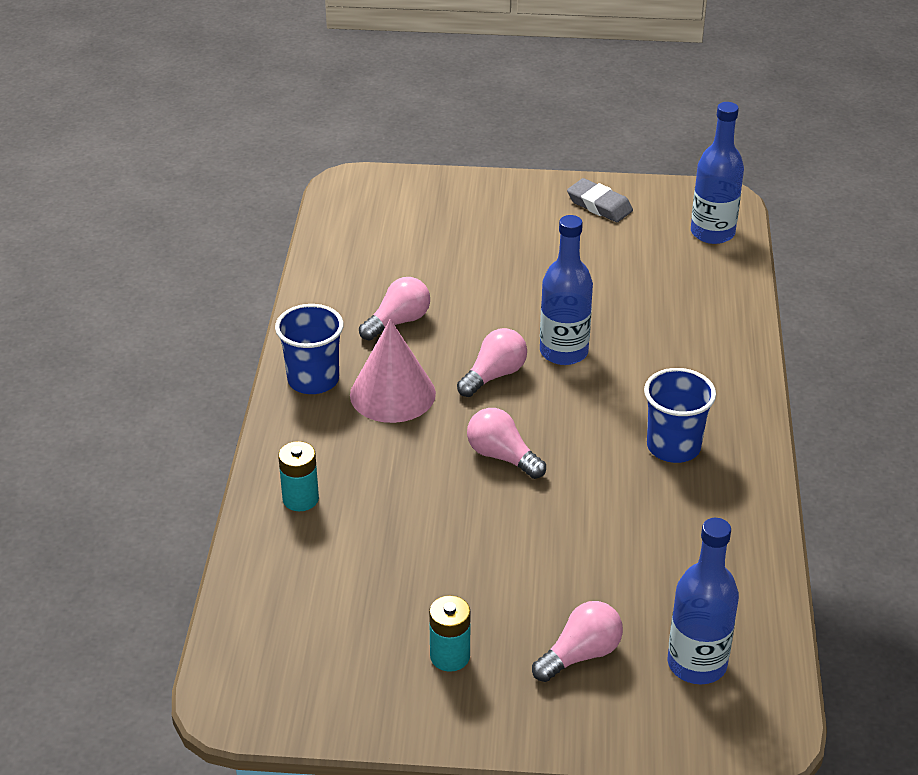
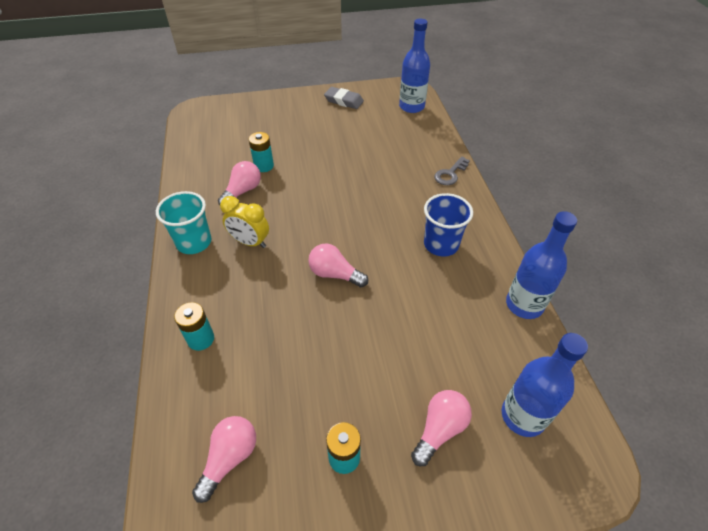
camera: 15 degrees left, 10 degrees up
blue cup [275,304,344,394] -> turquoise cup [156,191,212,254]
pink cone [350,319,436,423] -> yellow clock [220,196,269,248]
pink light bulb [457,328,527,397] -> pink light bulb moved to [192,416,256,503]
blue bottle [540,215,593,365] -> blue bottle moved to [506,211,577,319]
none -> turquoise battery [249,132,274,172]
none -> grey key [434,156,470,185]

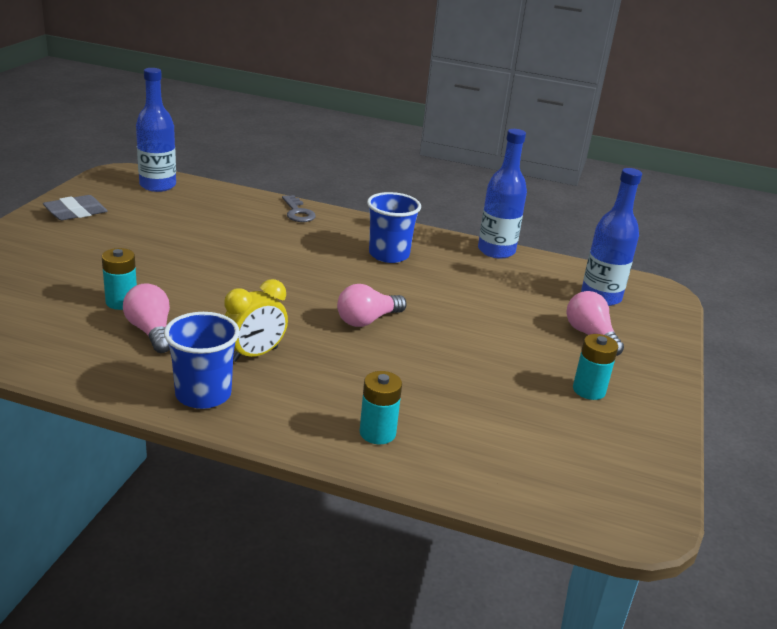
camera: 65 degrees left, 20 degrees down
turquoise cup [156,191,212,254] -> blue cup [164,312,240,409]
pink light bulb [192,416,256,503] -> none

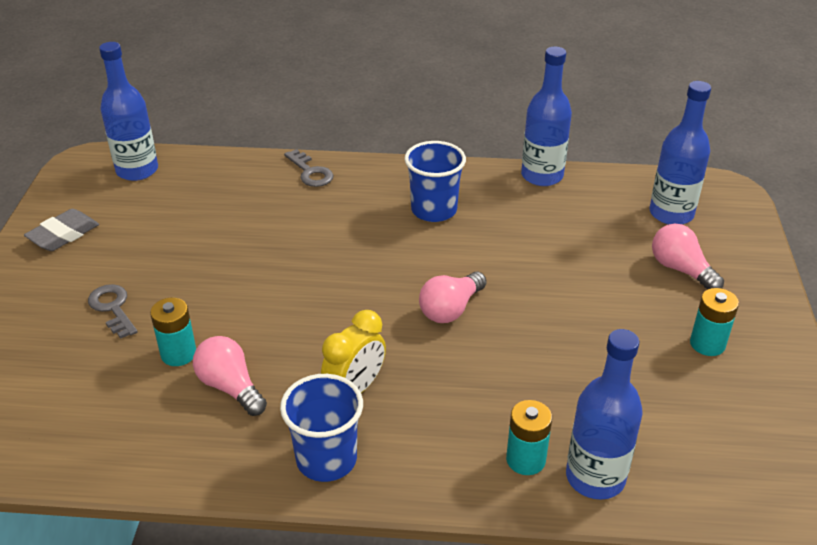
camera: 10 degrees left, 10 degrees up
none -> grey key [88,284,138,339]
none -> blue bottle [566,329,643,499]

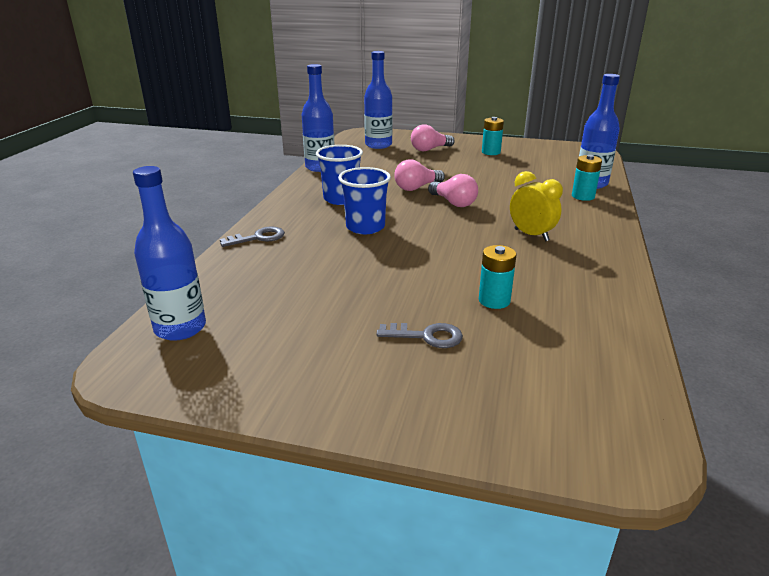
camera: 80 degrees left, 10 degrees down
grey eraser [24,209,99,251] -> none
grey key [88,284,138,339] -> grey key turned 150 degrees counterclockwise [377,323,463,348]
pink light bulb [193,336,267,416] -> pink light bulb moved to [394,159,445,191]
blue cup [280,374,363,482] -> blue cup moved to [338,167,391,234]

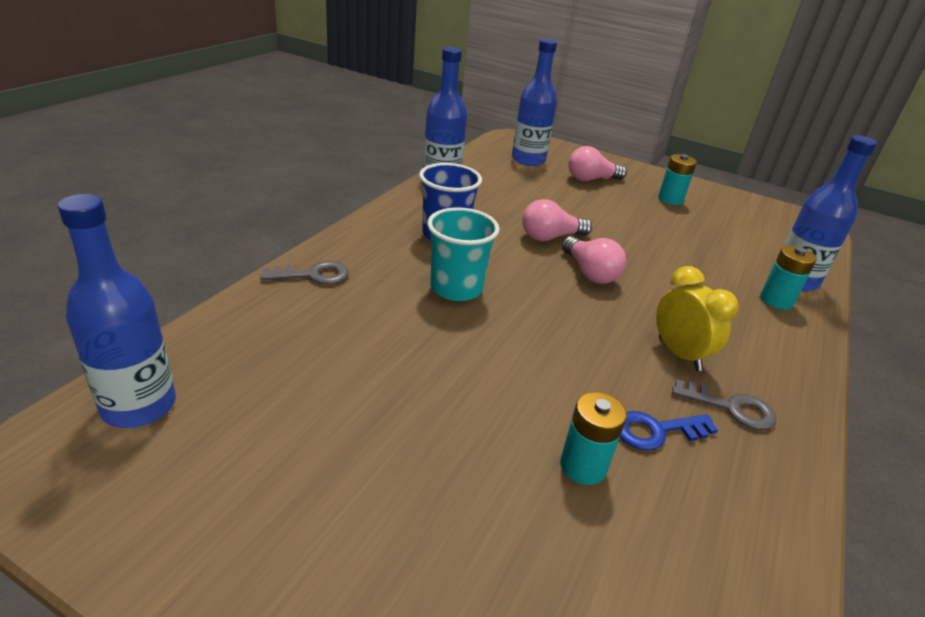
camera: 10 degrees right, 5 degrees up
blue cup [338,167,391,234] -> turquoise cup [427,207,500,301]
grey key [377,323,463,348] -> grey key moved to [672,379,777,430]
none -> blue key [620,411,718,451]

